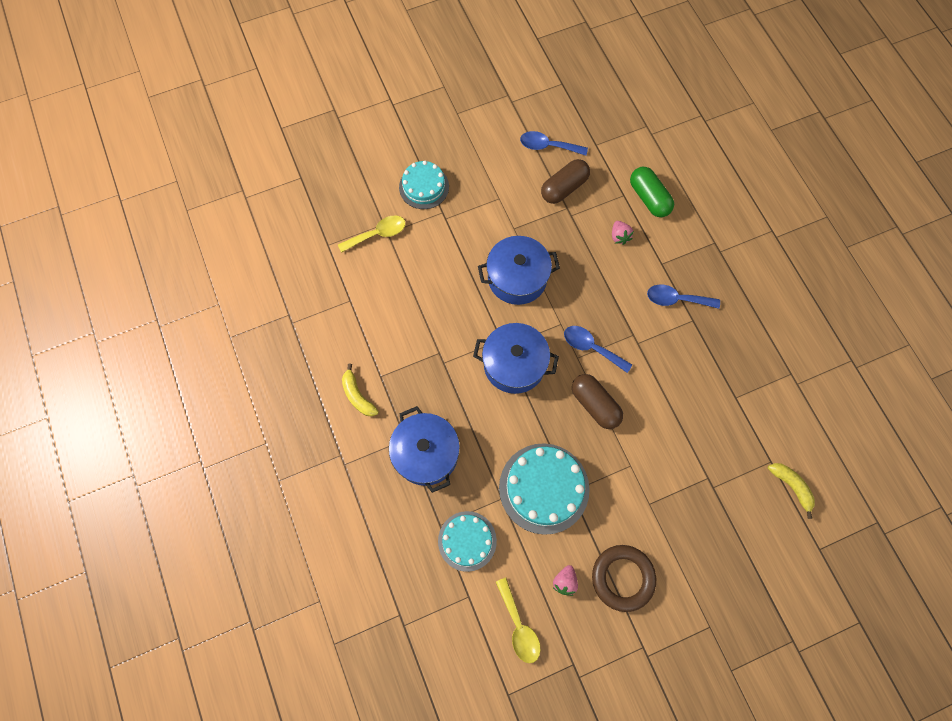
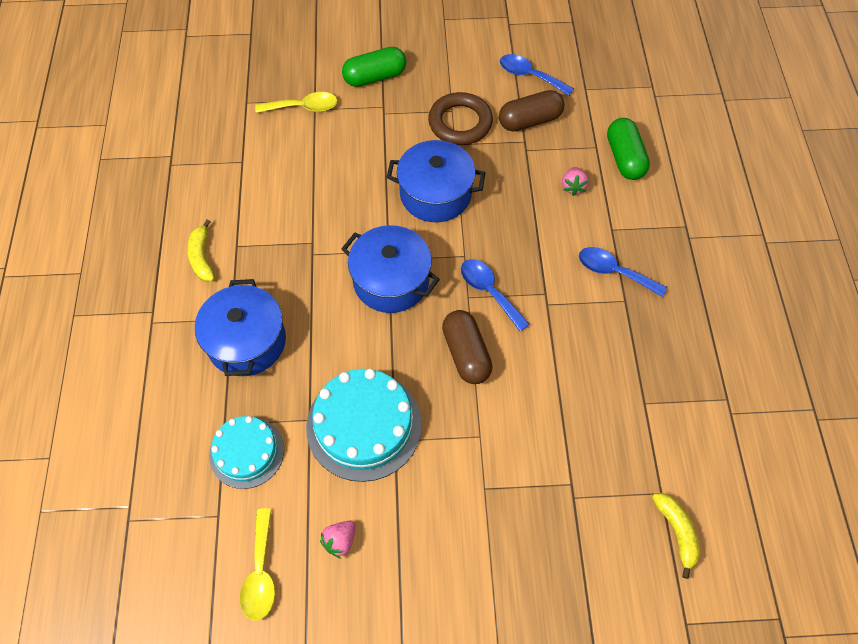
camera: 20 degrees right, 10 degrees down
turquoise cake [399,161,449,209] -> green capsule [342,47,406,87]
brown ring [592,545,656,612] -> brown ring moved to [428,92,493,145]

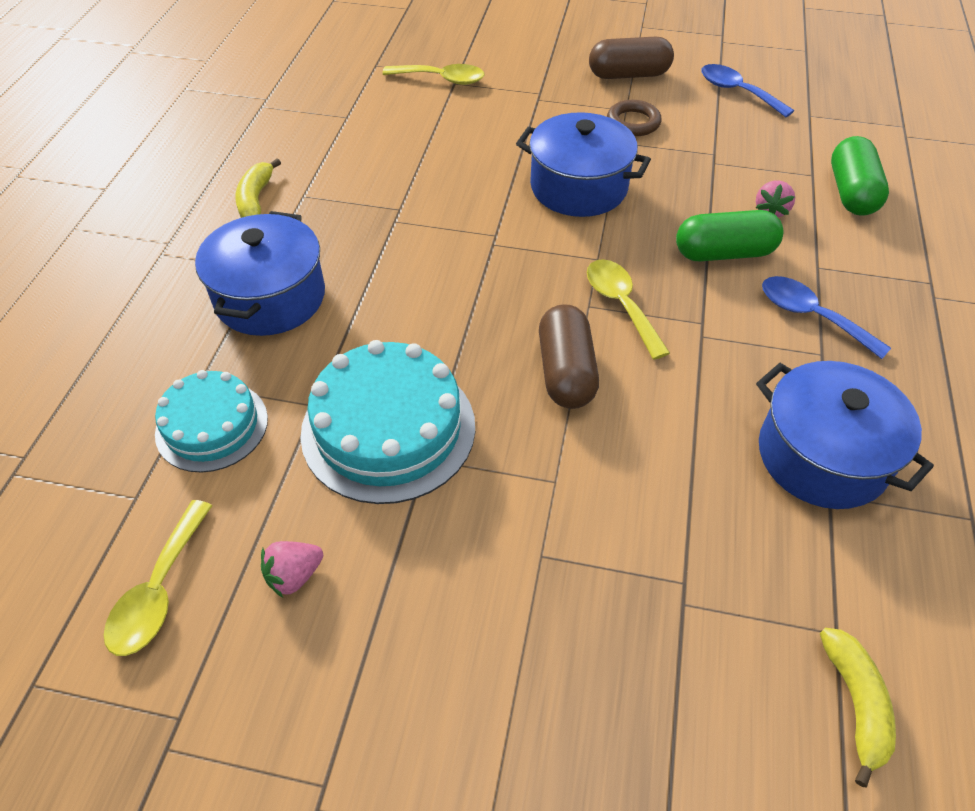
camera: 15 degrees right, 10 degrees down
blue pot [341,225,440,313] -> blue pot moved to [756,361,934,509]
green capsule [342,47,406,87] -> green capsule moved to [676,210,784,262]
brown ring [428,92,493,145] -> brown ring [607,100,661,136], size x0.64
blue spoon [461,259,530,331] -> yellow spoon [587,259,670,359]
brown capsule [499,90,564,131] -> brown capsule moved to [589,37,674,79]

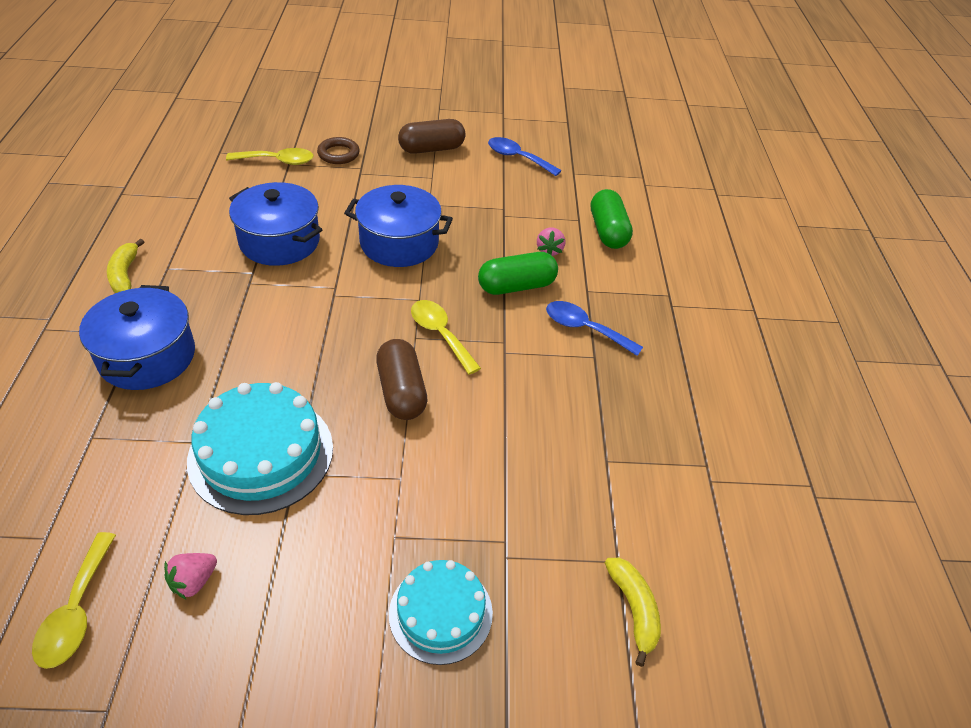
camera: 15 degrees left, 5 degrees down
turquoise cake [155,370,268,473] -> turquoise cake moved to [389,560,493,665]
brown ring [607,100,661,136] -> brown ring moved to [317,137,360,164]
blue pot [756,361,934,509] -> blue pot moved to [229,182,322,266]

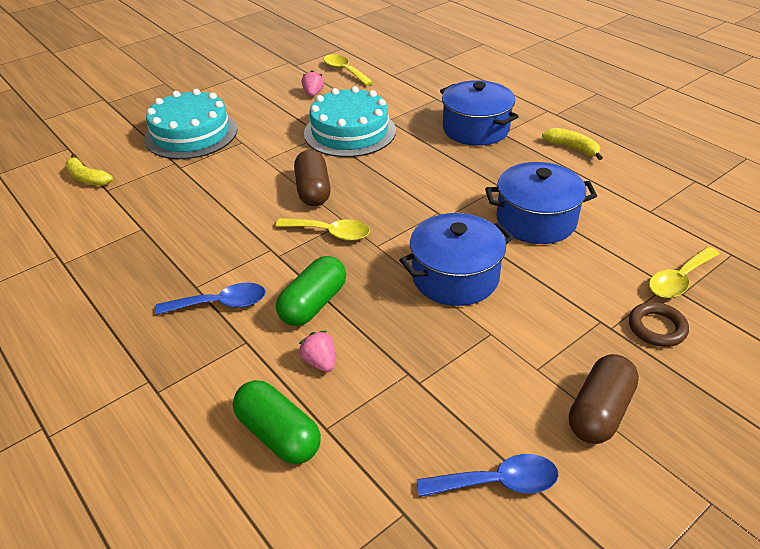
camera: 145 degrees right, 5 degrees down
brown capsule [376,339,427,420] -> brown capsule turned 45 degrees clockwise [294,150,331,206]
turquoise cake [389,560,493,665] -> turquoise cake [144,89,237,159], size x1.57

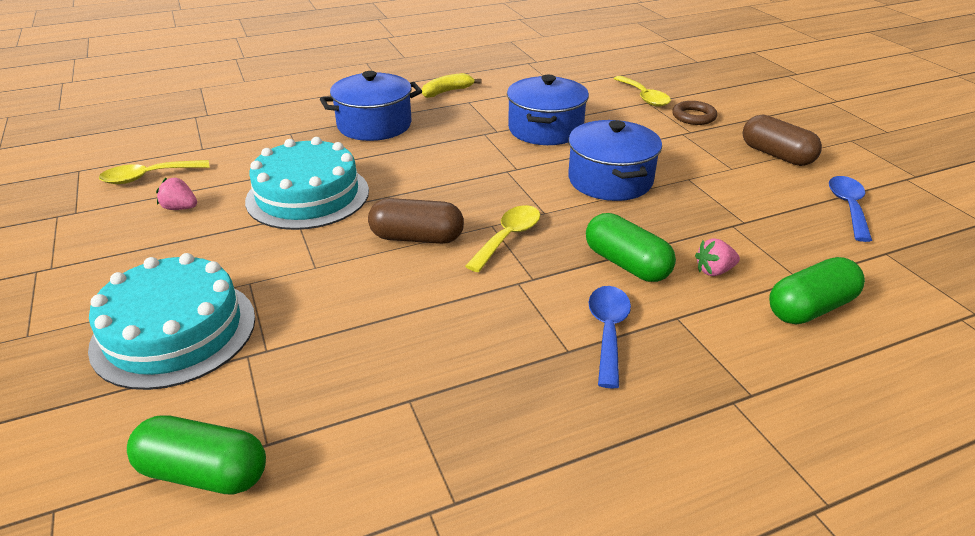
camera: 75 degrees left, 5 degrees down
yellow banana [65,154,113,186] -> green capsule [127,415,266,495]

